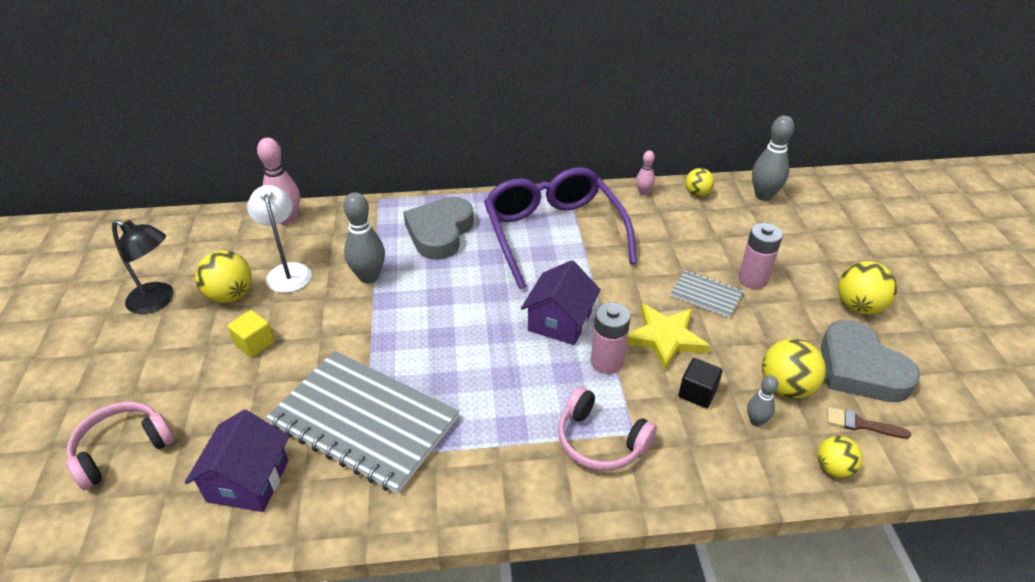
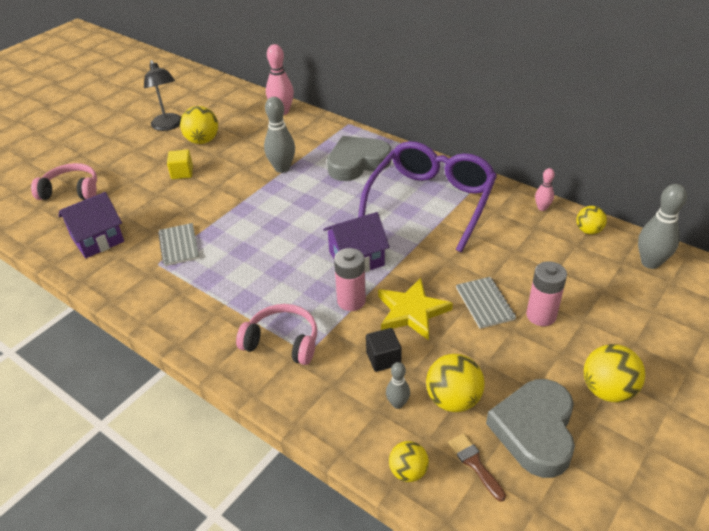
camera: 45 degrees right, 0 degrees up
white lamp [247,185,312,293] -> none
grey notebook [266,351,459,494] -> grey notebook [158,223,199,266], size x0.46
pink headphones [558,386,657,471] -> pink headphones turned 120 degrees clockwise [236,304,317,365]

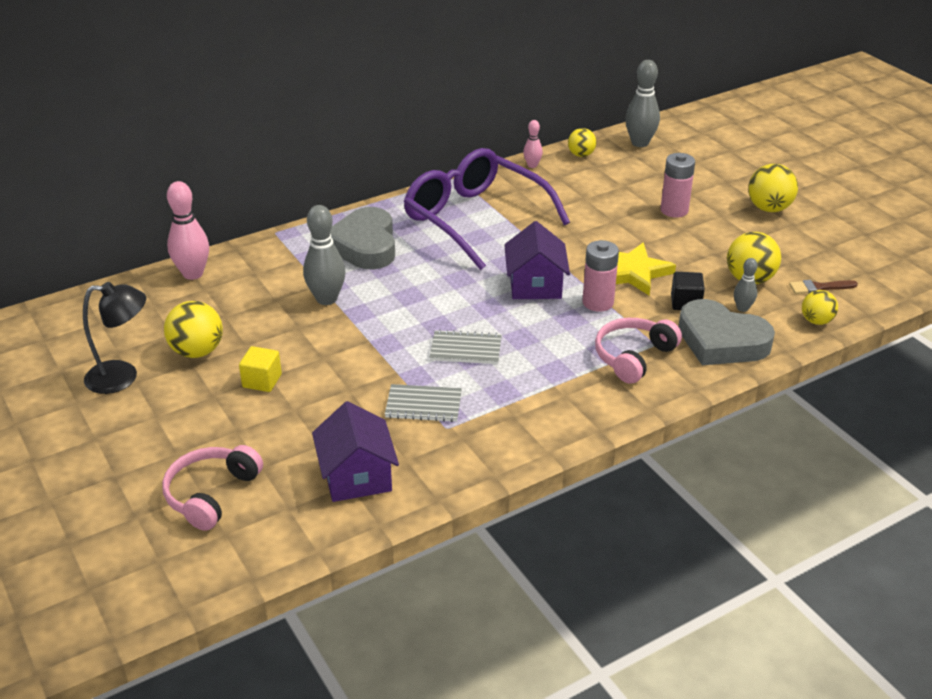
camera: 70 degrees left, 5 degrees down
grey notebook [456,277,516,329] -> grey notebook moved to [430,330,502,364]
grey heart [486,379,575,478] -> grey heart moved to [678,299,775,365]

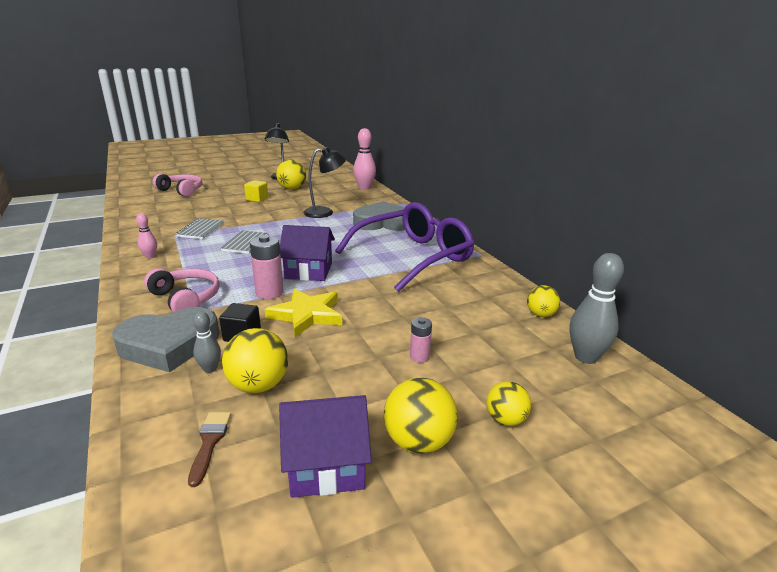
camera: 95 degrees right, 10 degrees down
grey bowling pin [303,205,346,305] -> black lamp [303,147,346,218]
purple house [312,401,399,502] -> purple house moved to [279,395,372,498]
pink bowling pin [523,120,543,168] -> pink bowling pin moved to [136,213,157,259]
pink battery [660,153,695,218] -> pink battery [410,317,432,363], size x0.60
grey heart [678,299,775,365] -> grey heart turned 150 degrees counterclockwise [112,307,219,372]
yellow ball [802,290,838,325] -> yellow ball moved to [487,381,531,426]

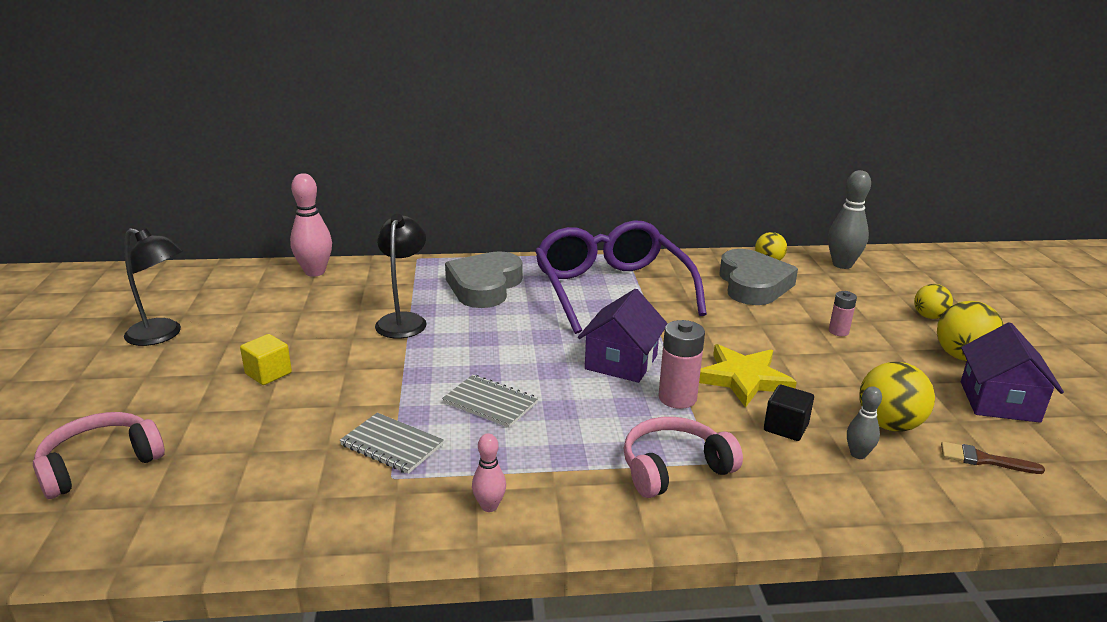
camera: 70 degrees left, 0 degrees up
grey heart [112,307,219,372] -> grey heart moved to [719,249,798,305]
yellow ball [276,159,306,190] -> none

